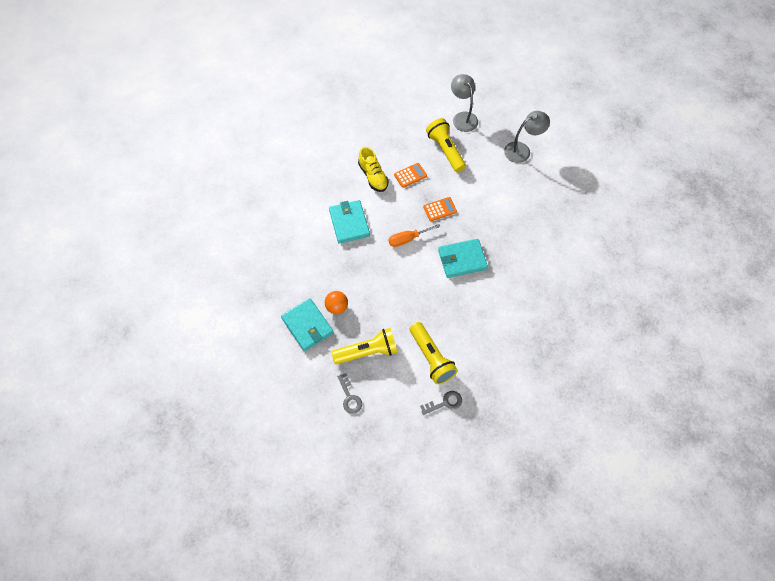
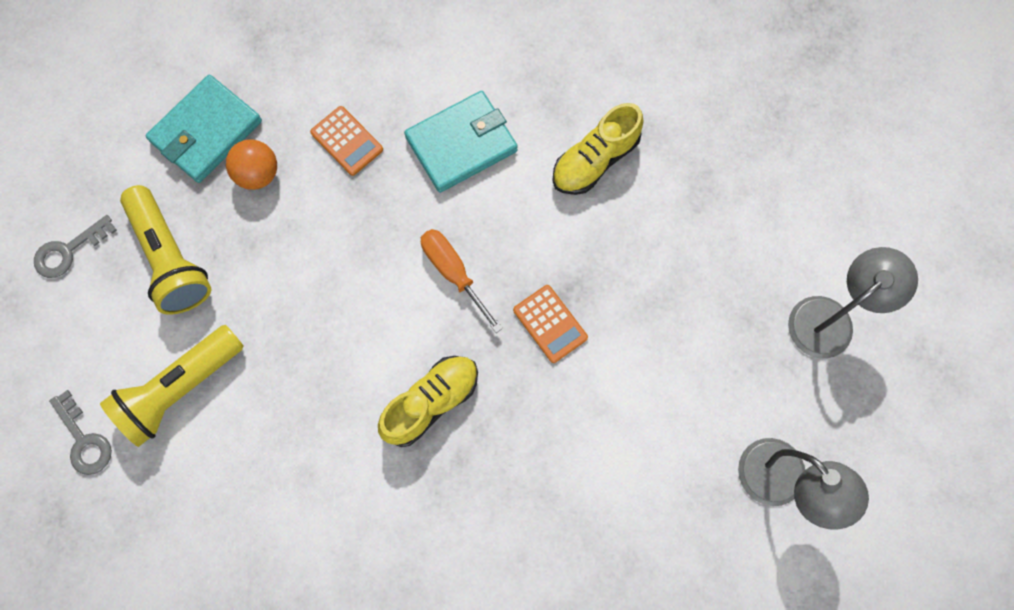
camera: 75 degrees right, 10 degrees up
orange calculator [394,163,427,188] -> orange calculator moved to [310,106,383,176]
yellow flashlight [426,118,466,172] -> none
turquoise wallet [438,239,488,278] -> yellow shoe [378,356,478,447]

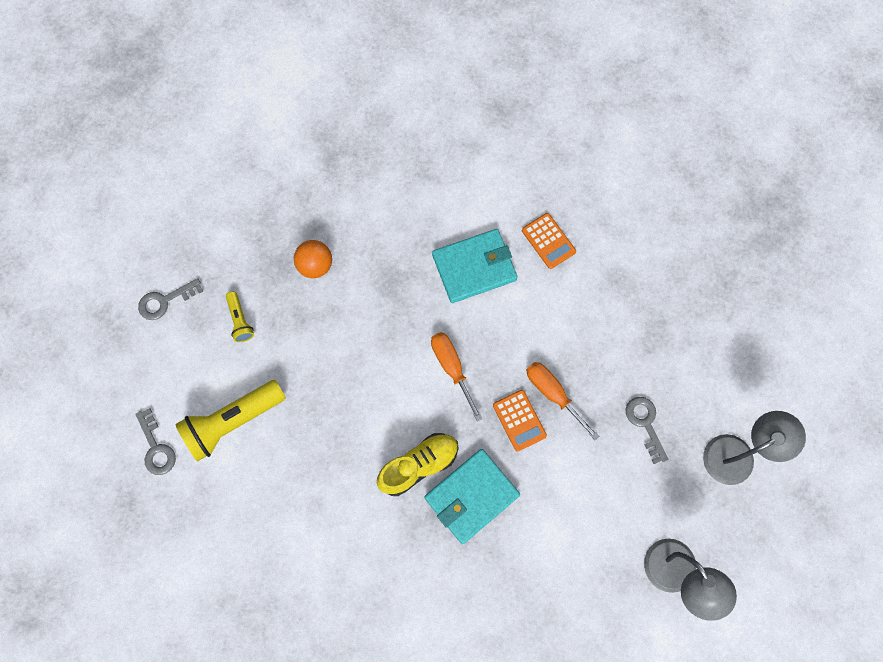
camera: 10 degrees right, 0 degrees up
yellow flashlight [120,185,211,315] -> yellow flashlight [226,291,254,342], size x0.50
turquoise wallet [145,75,262,183] -> turquoise wallet moved to [424,449,520,544]
orange calculator [310,106,383,176] -> orange calculator moved to [522,213,576,269]
yellow shoe [552,103,644,195] -> none
none -> orange screwdriver [526,362,599,440]
none -> grey key [625,397,668,464]

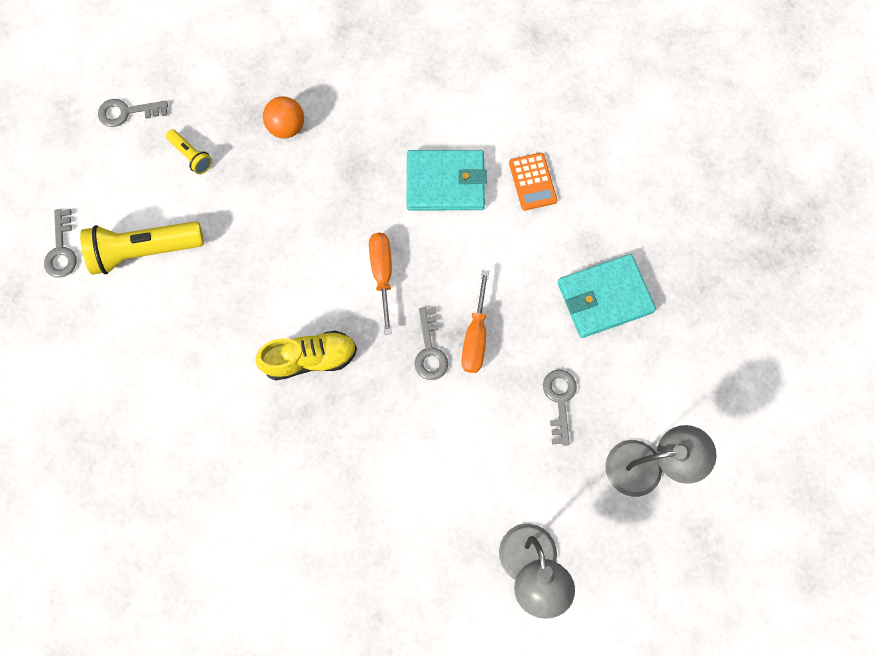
camera: 20 degrees right, 0 degrees up
yellow flashlight [226,291,254,342] -> yellow flashlight turned 45 degrees counterclockwise [166,129,212,174]
turquoise wallet [424,449,520,544] -> turquoise wallet moved to [558,254,656,338]
orange calculator [493,390,547,452] -> grey key [414,307,448,380]
orange screwdriver [526,362,599,440] -> orange screwdriver turned 150 degrees counterclockwise [461,270,489,373]

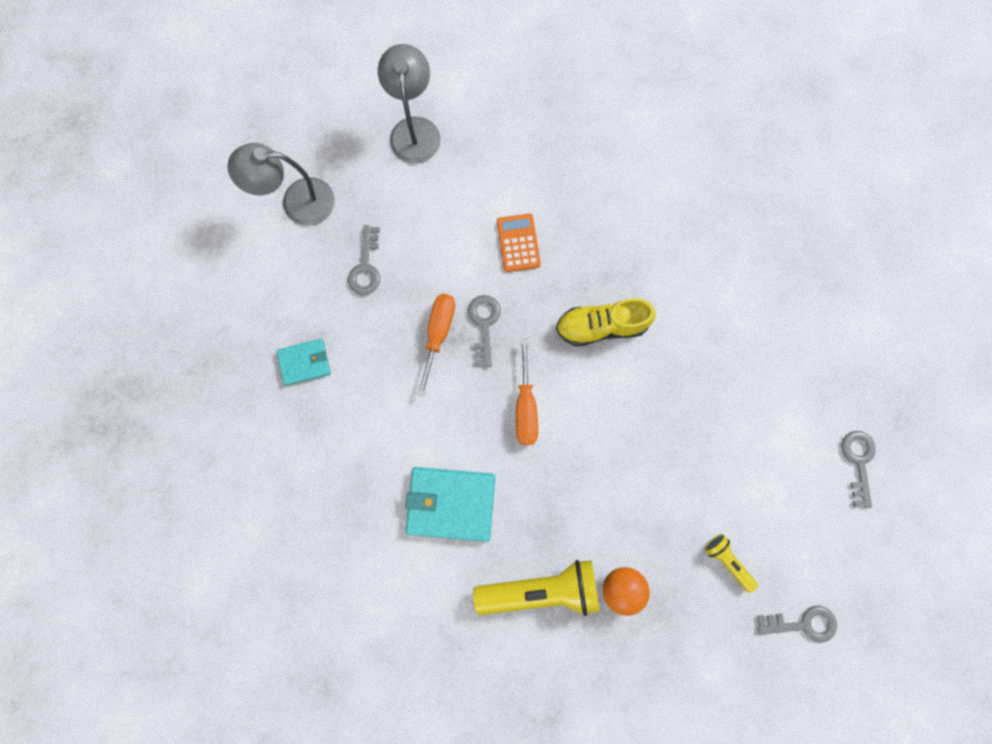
camera: 175 degrees left, 5 degrees up
yellow flashlight [80,221,204,275] -> yellow flashlight moved to [473,560,599,616]
orange calculator [509,153,557,211] -> orange calculator moved to [497,214,541,272]
turquoise wallet [558,254,656,338] -> turquoise wallet [277,339,331,386], size x0.58

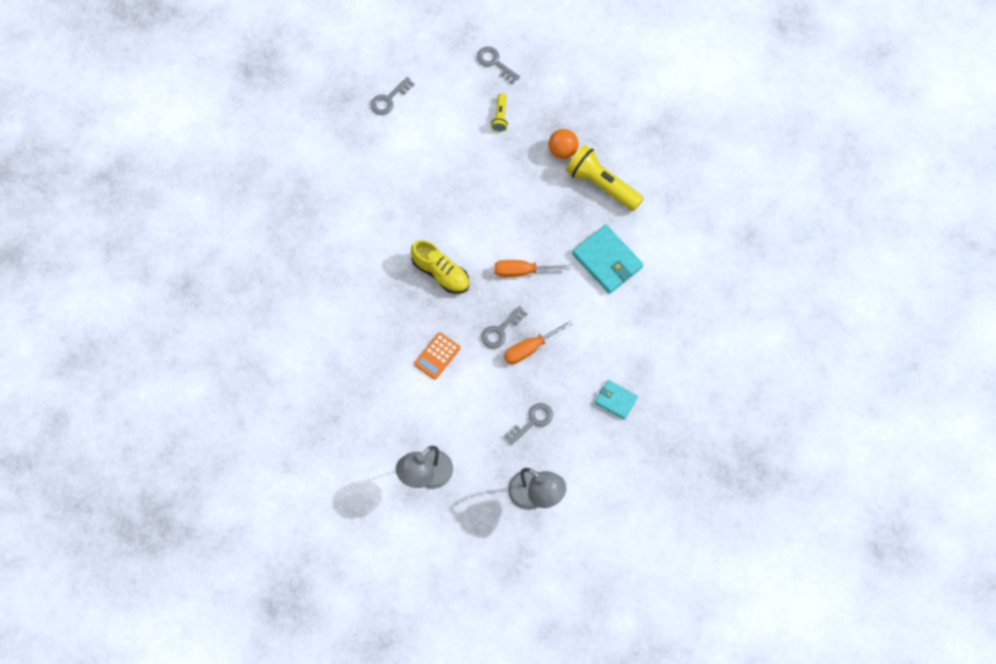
camera: 135 degrees left, 10 degrees down
orange screwdriver [516,339,538,445] -> orange screwdriver turned 135 degrees counterclockwise [494,260,570,277]

